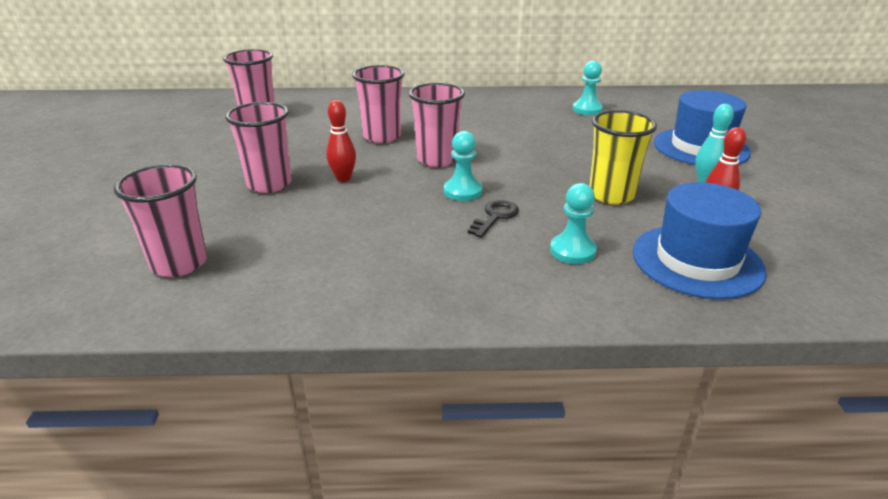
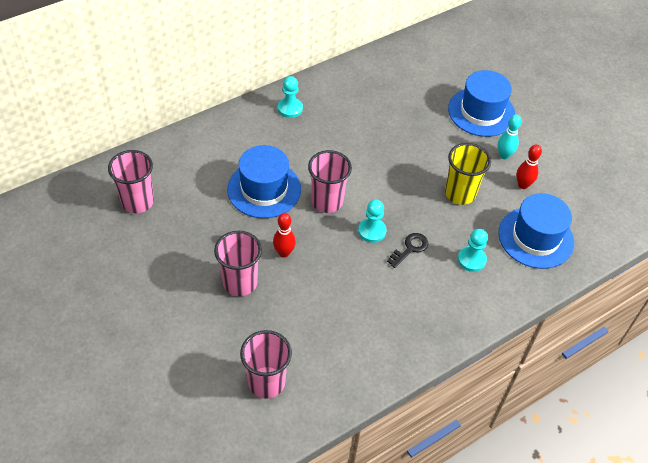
camera: 35 degrees left, 20 degrees up
pink cup [352,65,405,143] -> blue hat [227,145,301,218]
black key [468,200,519,238] -> black key turned 45 degrees clockwise [387,233,428,268]
turquoise pawn [573,61,603,115] -> turquoise pawn moved to [278,76,303,118]

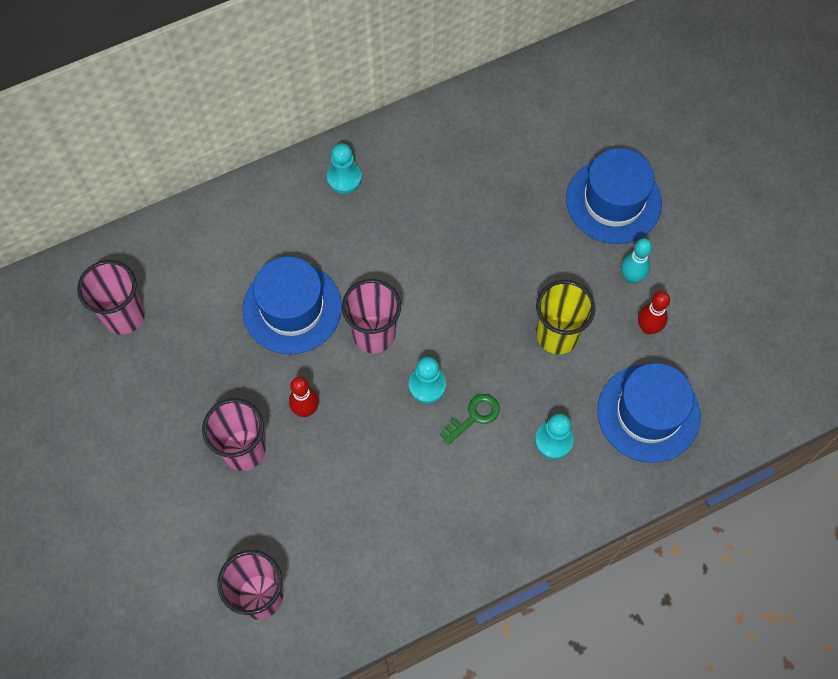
camera: 10 degrees right, 15 degrees up
black key [387,233,428,268] -> green key [440,394,500,445]

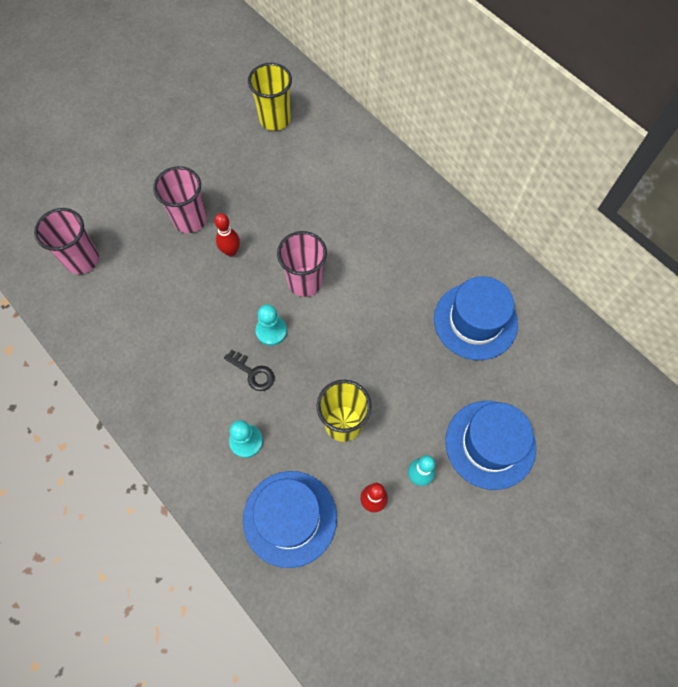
camera: 75 degrees right, 0 degrees up
pink cup [77,260,145,335] -> yellow cup [248,63,292,131]
blue hat [242,256,342,354] -> blue hat moved to [434,276,518,360]
turquoise pawn [327,143,362,194] -> none
green key [440,394,500,445] -> black key [224,350,275,391]

